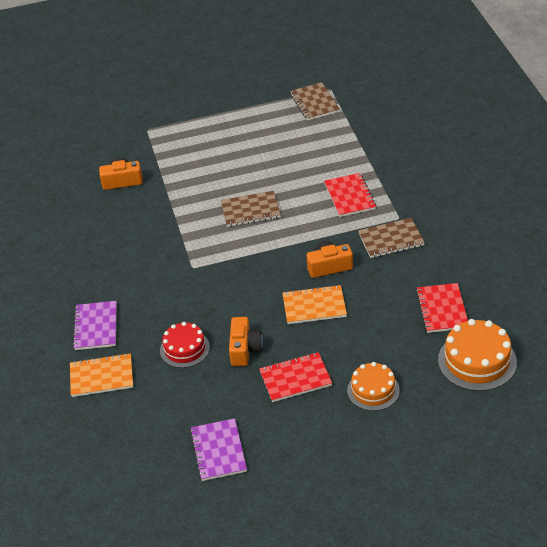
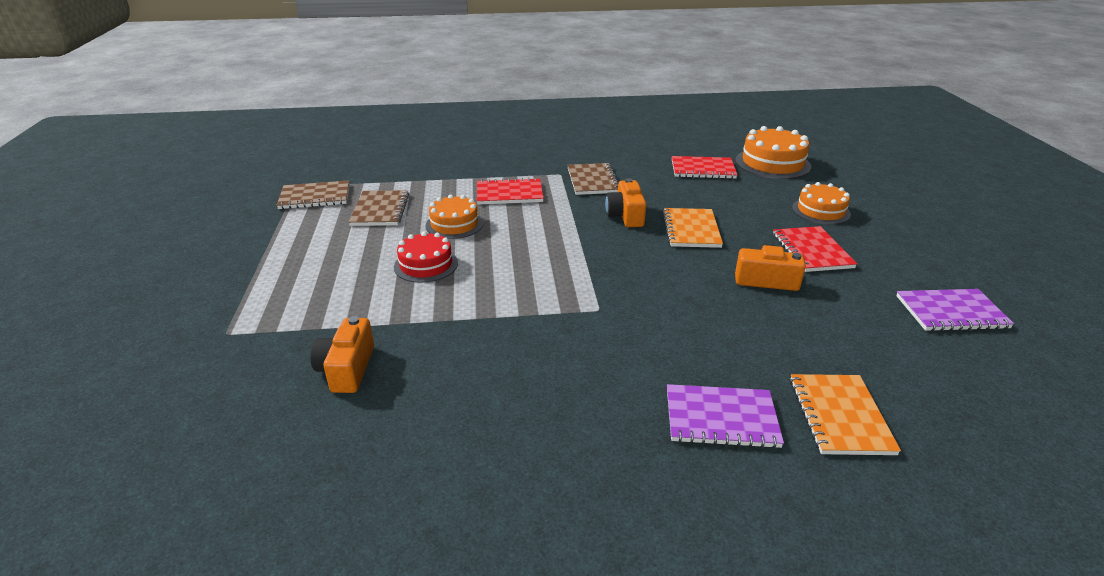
camera: 85 degrees left, 10 degrees down
red cake [160,322,210,368] -> red cake moved to [394,231,458,283]
brown notebook [221,191,281,227] -> brown notebook moved to [348,190,409,226]
none -> orange cake [426,194,483,239]

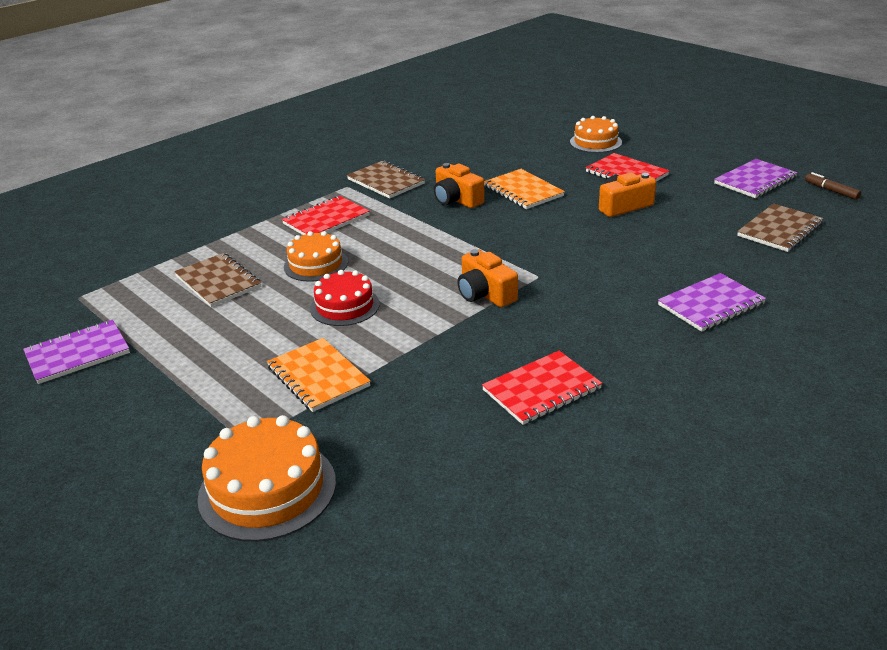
camera: 35 degrees left, 0 degrees up
brown notebook [276,180,350,209] -> brown notebook moved to [737,203,824,252]
orange camera [310,316,374,393] -> orange camera moved to [457,249,518,307]
red notebook [672,156,737,179] -> red notebook moved to [482,351,602,425]
orange cake [735,126,811,179] -> orange cake moved to [197,415,336,542]
orange notebook [790,374,901,455] -> orange notebook moved to [267,338,371,412]
none -> purple notebook [23,320,130,384]
none -> brown marker [805,172,861,200]

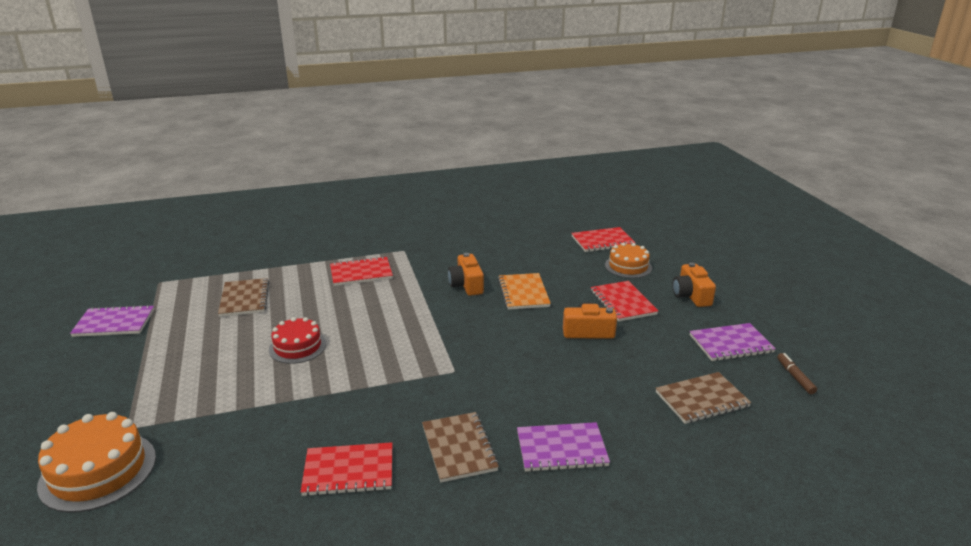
camera: 25 degrees right, 5 degrees down
orange notebook [267,338,371,412] -> none
orange cake [284,231,348,282] -> none
brown notebook [347,161,425,199] -> brown notebook moved to [422,412,499,482]
orange camera [457,249,518,307] -> orange camera moved to [672,262,716,307]
none -> red notebook [571,227,635,252]

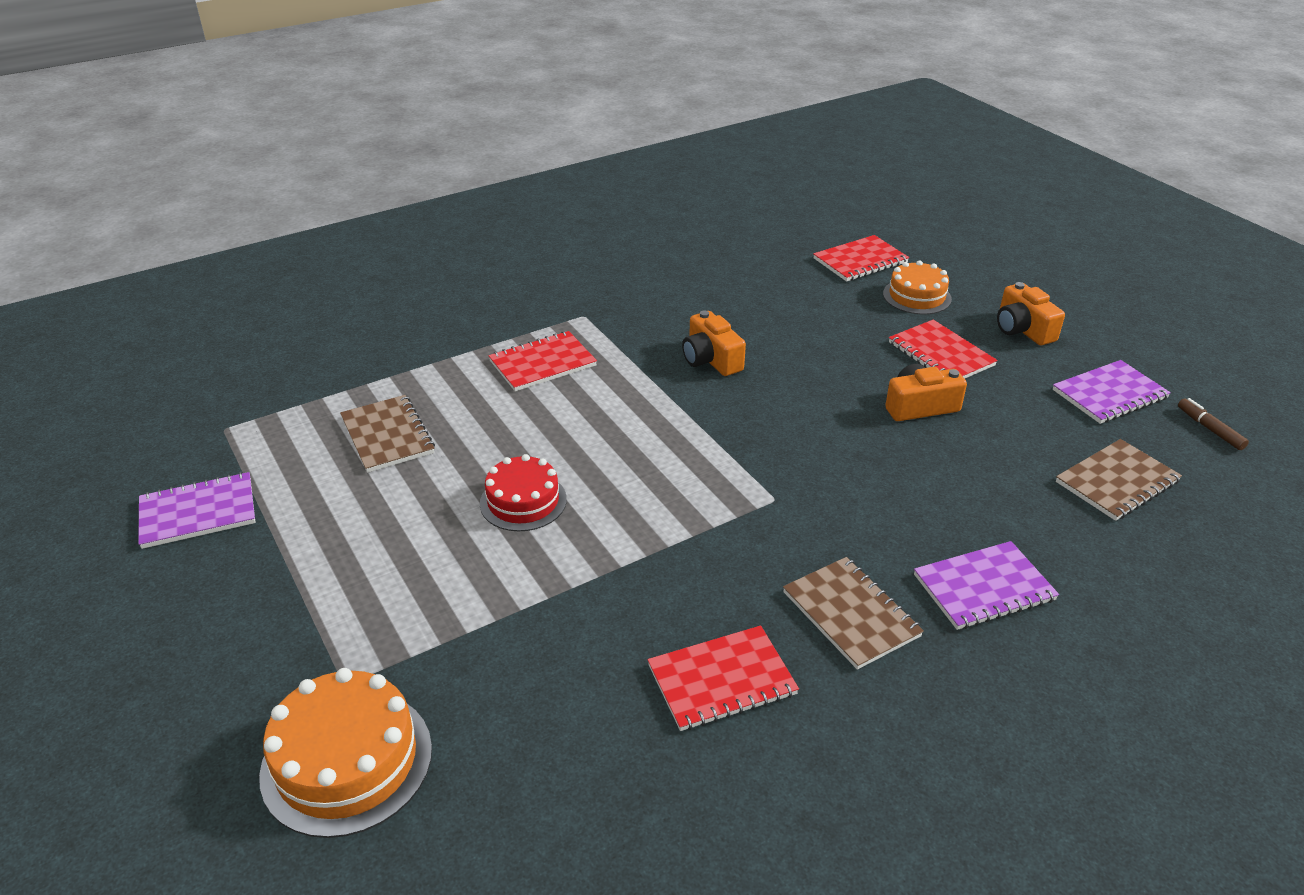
camera: 15 degrees left, 10 degrees up
orange notebook [498,273,551,310] -> none

